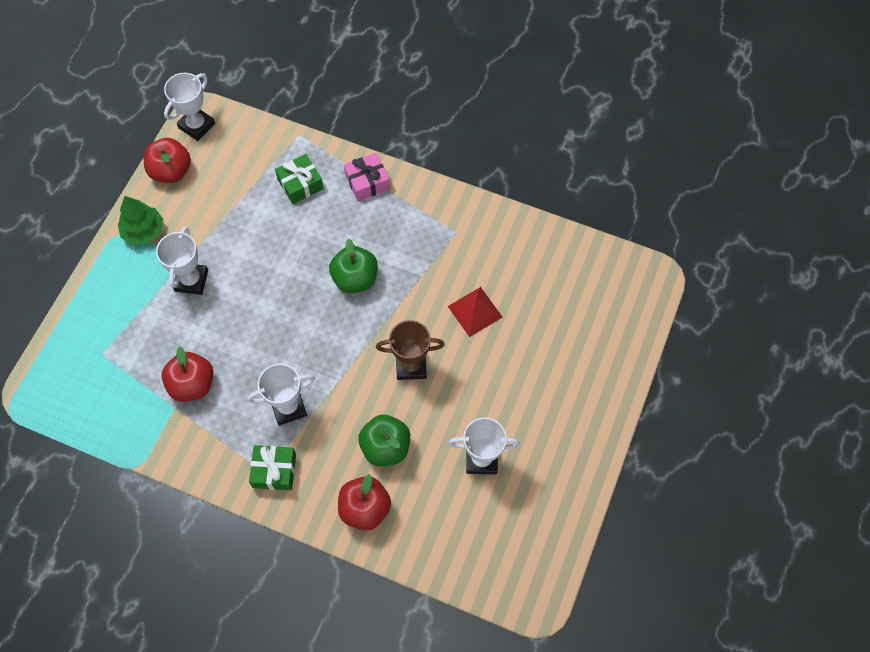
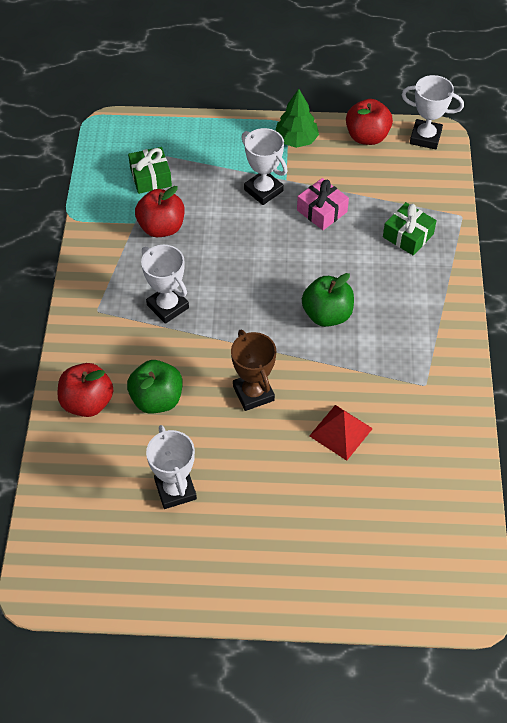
camera: 70 degrees right, 10 degrees down
white trophy [156,226,208,295] -> white trophy turned 60 degrees clockwise [241,128,287,205]
green gift [249,445,296,490] -> green gift moved to [128,147,172,194]
pink gift [344,153,390,201] -> pink gift moved to [297,178,349,230]

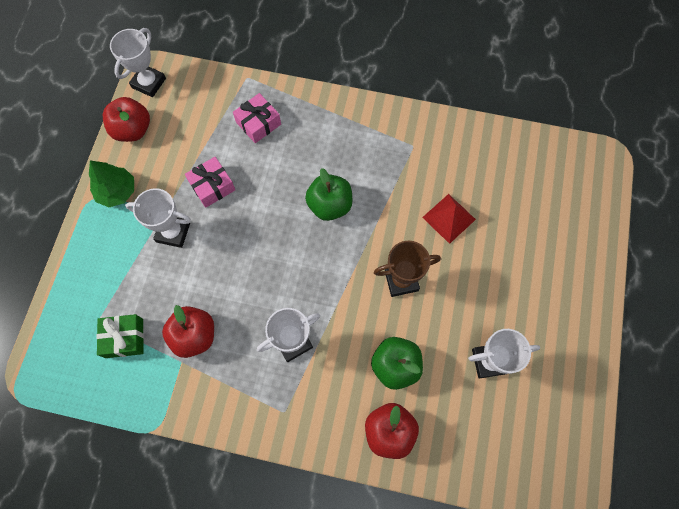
camera: 80 degrees left, 15 degrees up
white trophy [241,128,287,205] -> white trophy turned 45 degrees clockwise [125,188,191,248]
green gift [383,202,437,256] -> pink gift [233,93,281,143]

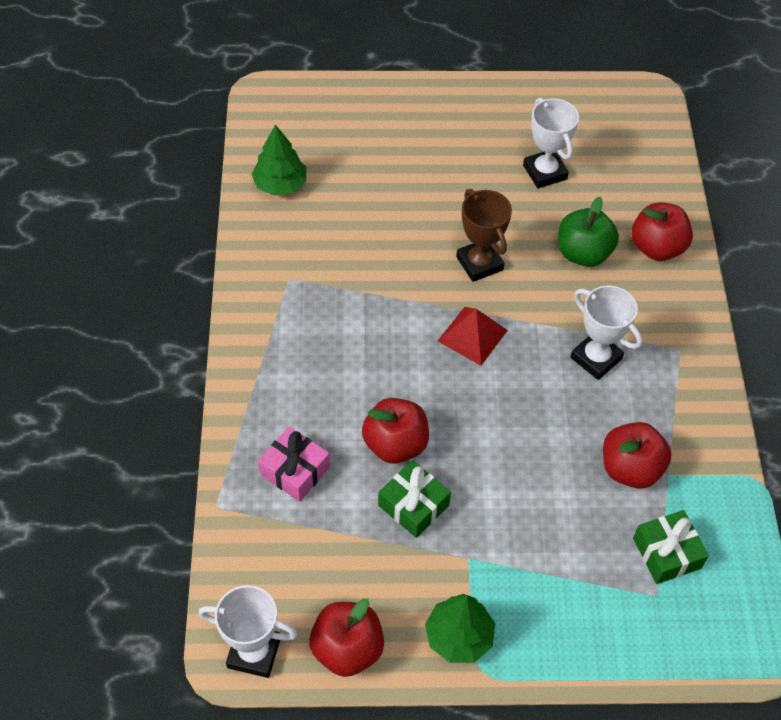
camera: 105 degrees left, 15 degrees down
white trophy [125,188,191,248] -> none
pink gift [185,157,235,208] -> green gift [378,460,451,538]
green apple [305,168,352,221] -> none
red pyramid [422,194,476,244] -> red pyramid moved to [438,307,508,365]
none -> green tree [251,125,306,196]
none -> red apple [362,398,429,464]

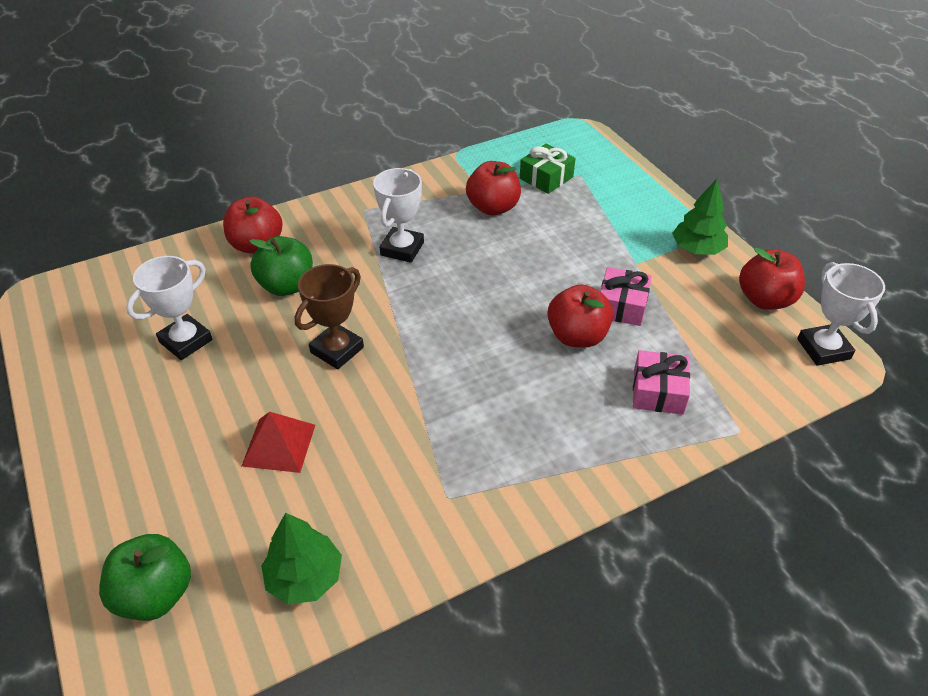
camera: 115 degrees left, 10 degrees down
green gift [378,460,451,538] -> pink gift [601,267,652,326]
red pyramid [438,307,508,365] -> red pyramid moved to [241,412,315,473]
none -> green apple [99,534,191,621]

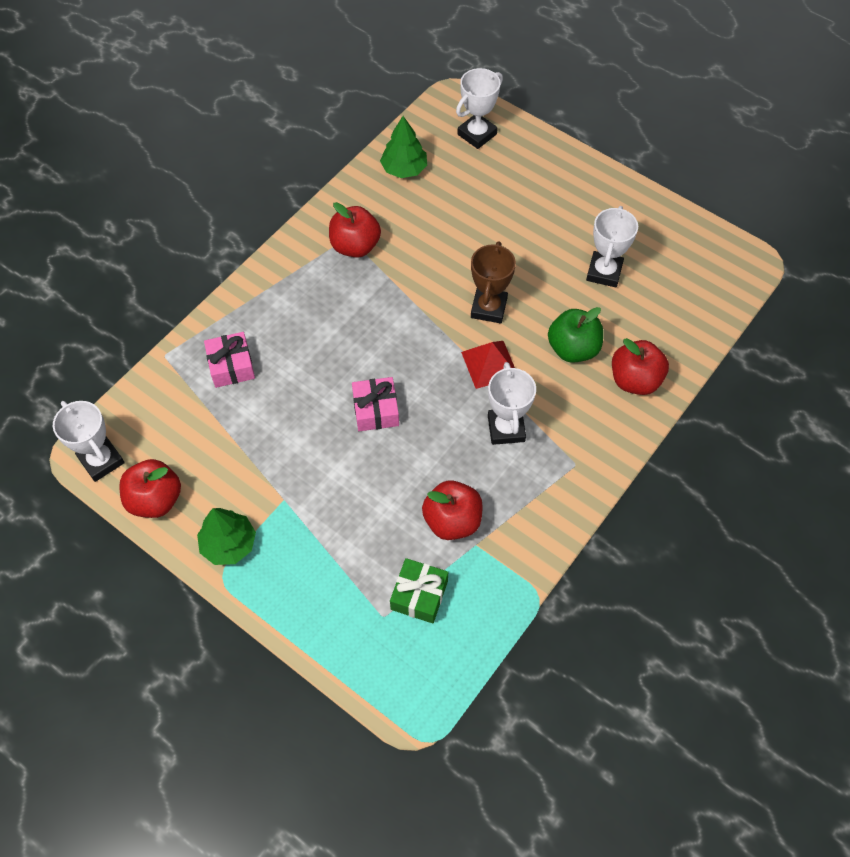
camera: 155 degrees right, 15 degrees up
green apple [99,534,191,621] -> white trophy [456,68,503,149]
red pyramid [241,412,315,473] -> red pyramid moved to [461,341,515,389]
red apple [547,285,613,348] -> red apple moved to [329,202,381,258]
pink gift [601,267,652,326] -> pink gift moved to [352,377,399,431]

